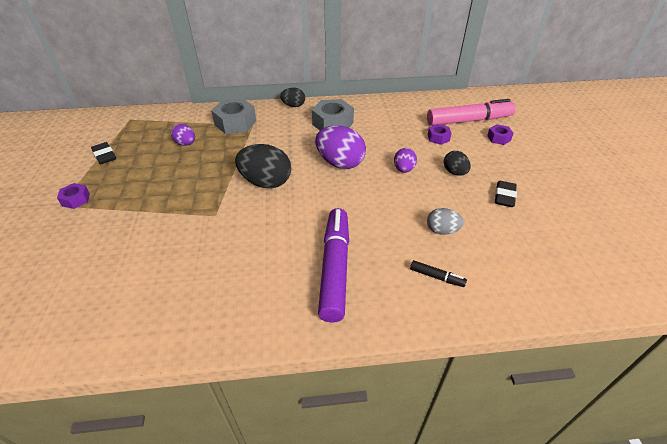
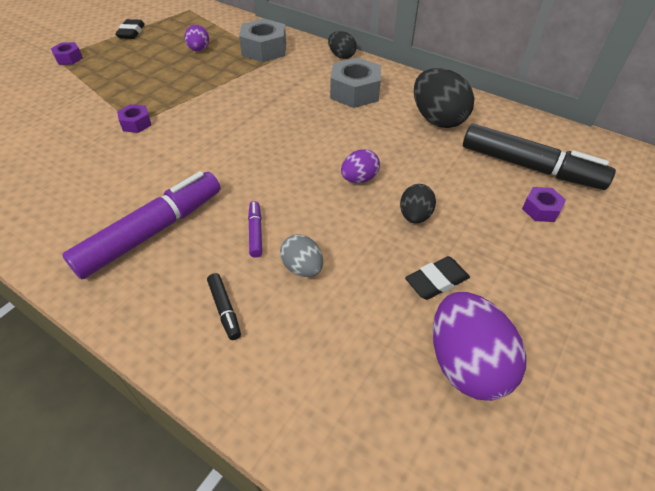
camera: 40 degrees right, 5 degrees up
black egg [235,144,291,188] -> black egg moved to [414,68,474,128]
purple egg [315,125,366,169] -> purple egg moved to [433,292,526,401]
pink marker [427,99,516,126] -> black marker [463,123,616,190]
purple nut [428,124,452,145] -> purple nut moved to [117,104,151,133]
none -> purple marker [248,201,262,258]

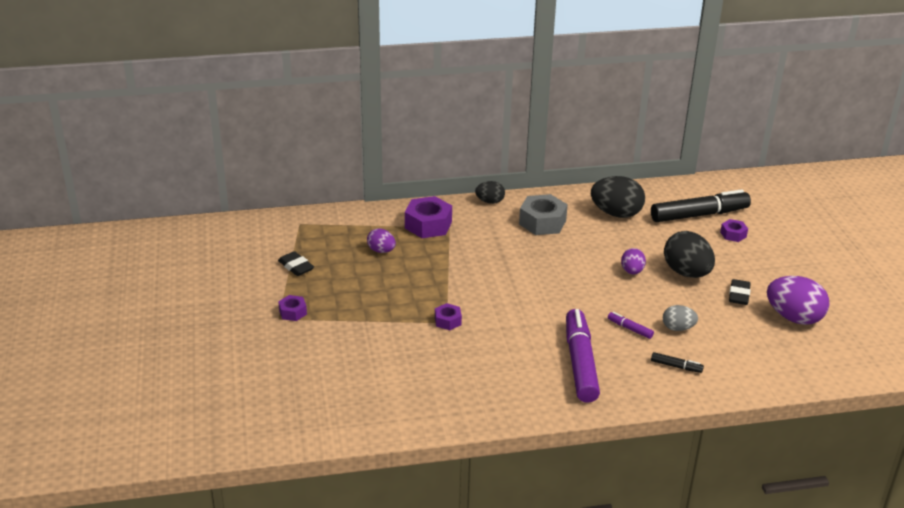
camera: 45 degrees left, 15 degrees down
grey nut [239,19,286,62] -> purple nut [405,196,452,238]
black egg [400,184,436,224] -> black egg [664,231,715,278], size x1.79

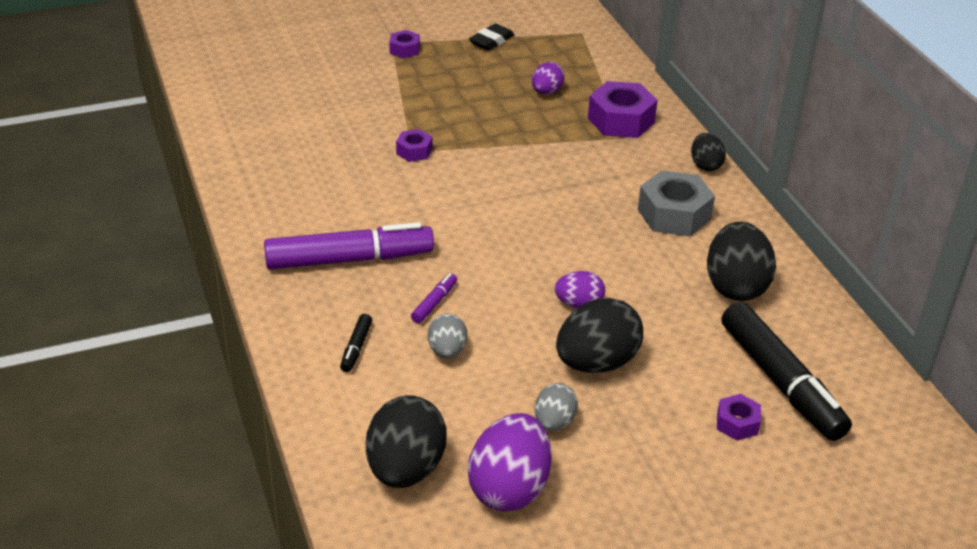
camera: 80 degrees right, 5 degrees up
black eraser [729,279,751,305] -> grey egg [534,383,578,431]
none -> black egg [366,395,446,488]

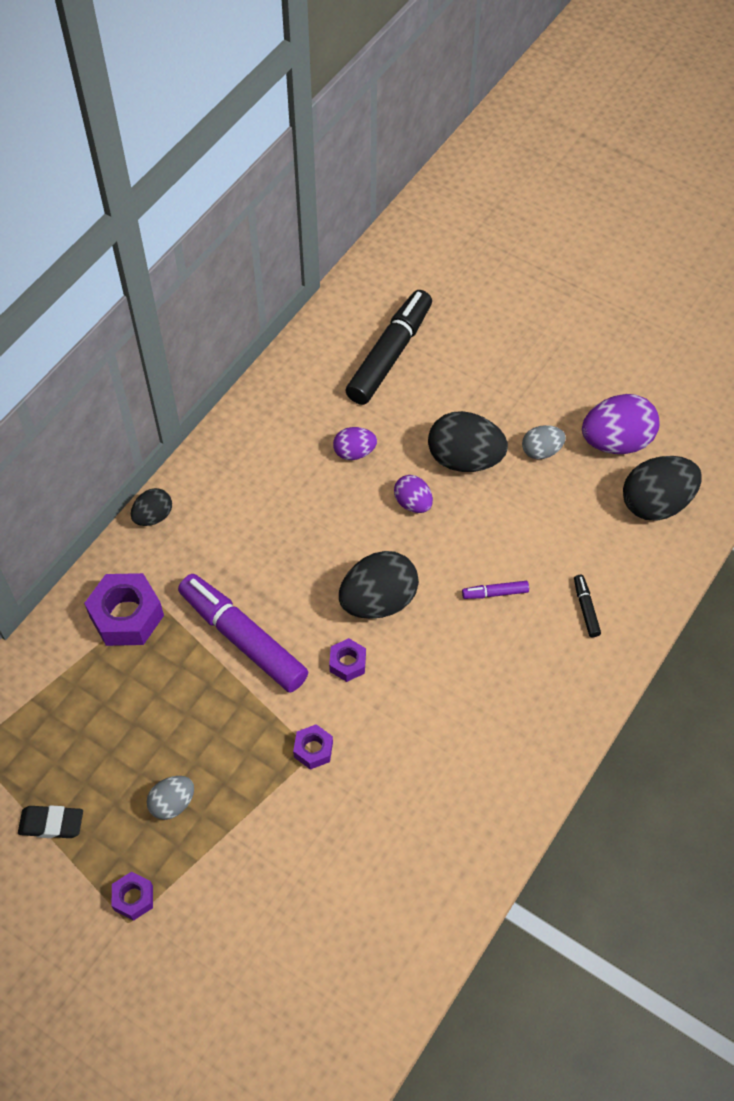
camera: 125 degrees left, 20 degrees up
purple marker [264,222,434,269] -> purple marker moved to [178,574,308,692]
black marker [340,314,372,372] -> black marker turned 75 degrees counterclockwise [574,575,601,637]
grey egg [428,313,467,359] -> grey egg moved to [147,776,194,820]
purple egg [532,62,565,95] -> purple egg moved to [333,427,377,460]
grey nut [638,170,715,236] -> none
black egg [707,222,776,301] -> black egg moved to [339,551,419,619]
purple nut [717,394,761,441] -> purple nut moved to [329,638,366,682]

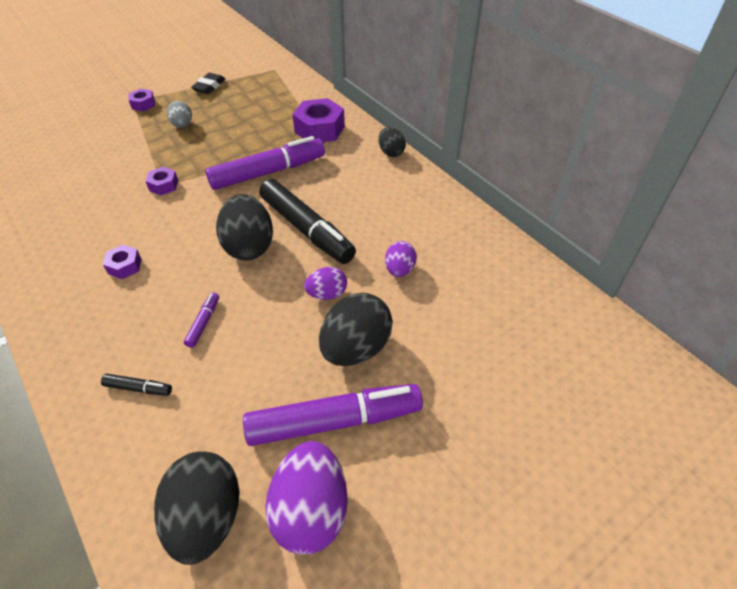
camera: 110 degrees right, 10 degrees down
purple nut [329,638,366,682] -> purple nut moved to [103,245,141,279]
black marker [345,290,432,405] -> black marker moved to [259,179,356,264]
grey egg [522,425,566,459] -> purple marker [243,384,423,446]

